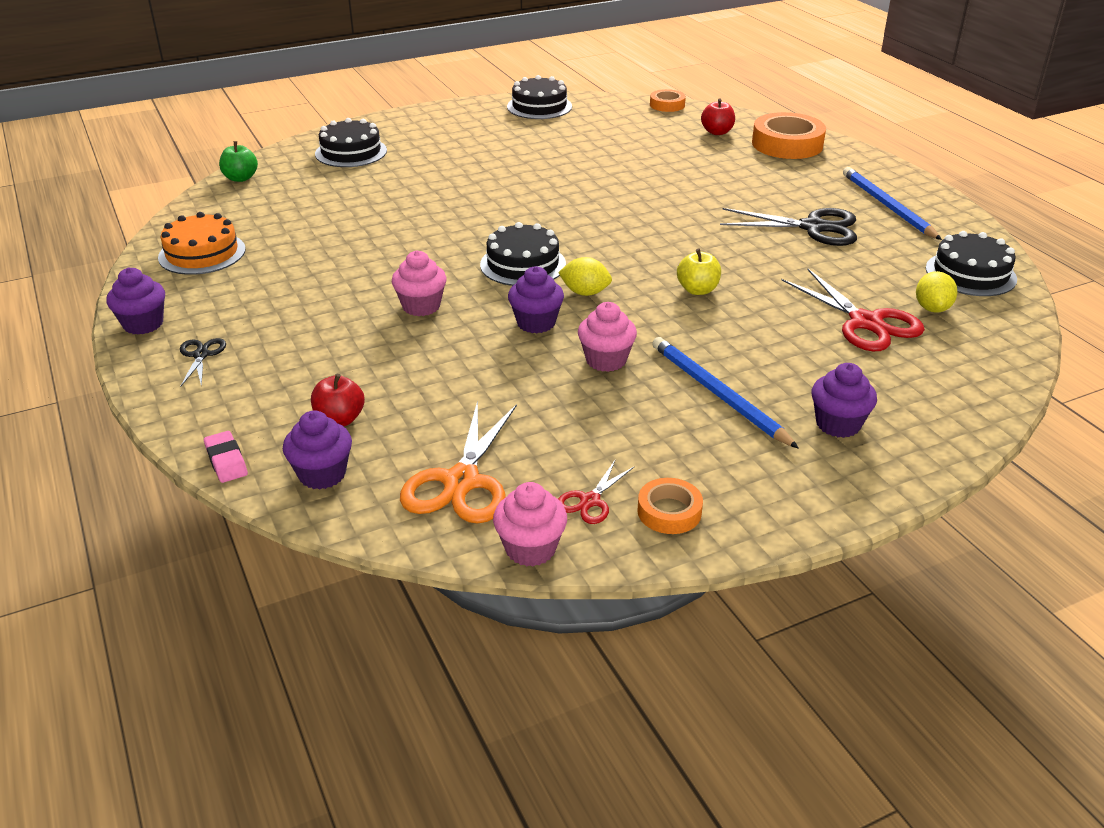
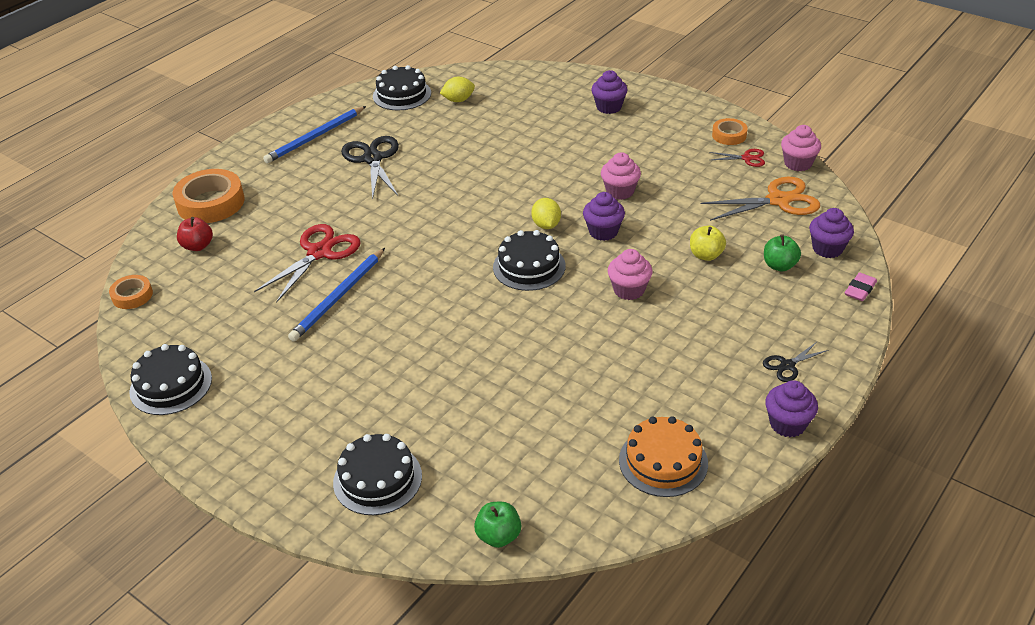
camera: 115 degrees left, 5 degrees up
red apple [311,374,365,426] -> green apple [764,234,801,271]
blue pencil [652,337,799,449] -> blue pencil moved to [288,248,385,341]
yellow apple [677,248,721,295] -> yellow apple moved to [690,226,726,261]
red scissors [781,269,925,351] -> red scissors moved to [254,224,360,303]

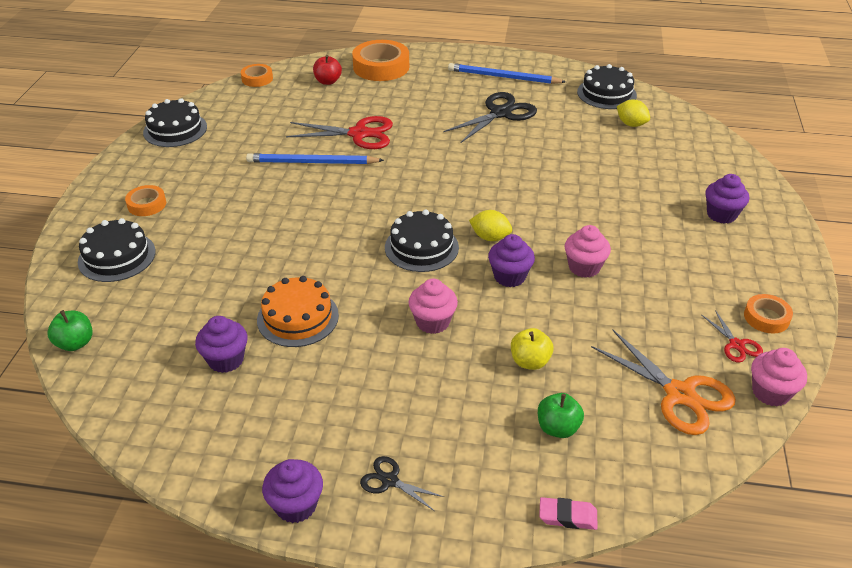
camera: 60 degrees right, 0 degrees up
yellow lemon [531,198,561,229] -> yellow lemon turned 60 degrees clockwise [469,210,512,241]
orange cake [619,416,708,497] -> orange cake moved to [257,276,339,347]
purple cupcake [809,208,854,258] -> purple cupcake moved to [195,316,248,373]
none -> orange tape [125,185,166,216]

